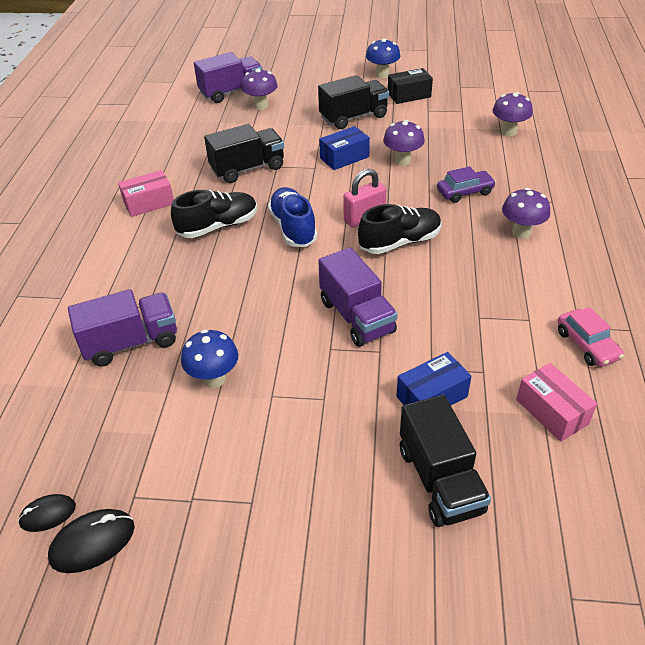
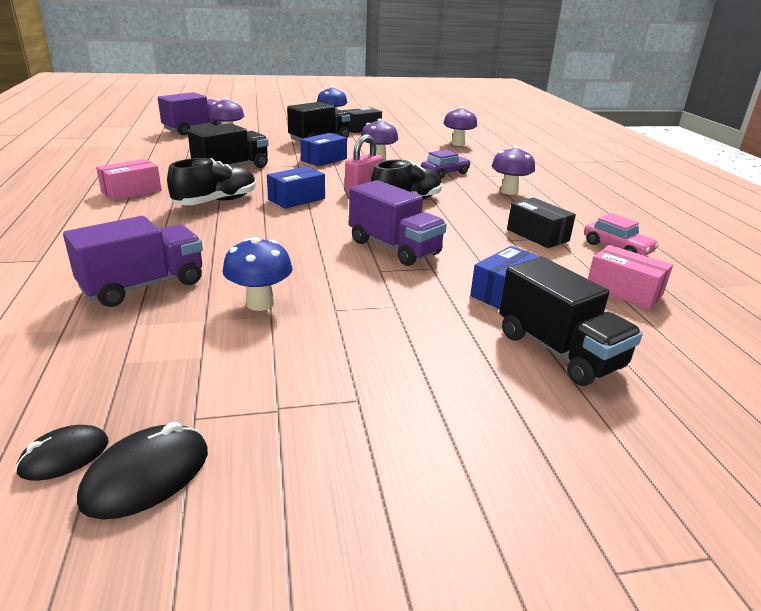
camera: 20 degrees left, 15 degrees down
blue shoe [268,187,317,247] -> blue box [267,166,325,208]
none -> black box [507,198,576,248]

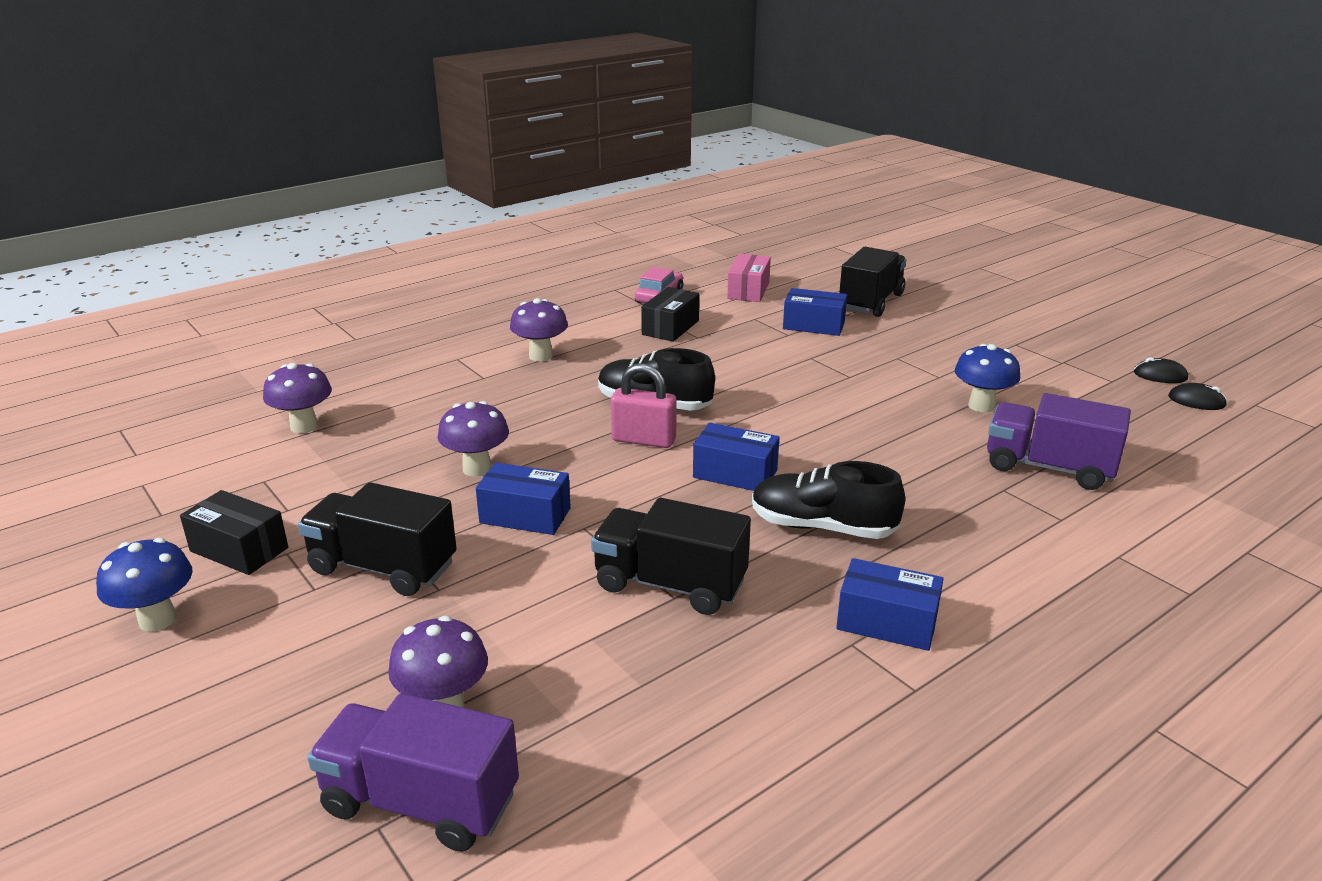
camera: 115 degrees left, 0 degrees up
black mouse [77,422,208,519] -> black mouse [1134,357,1188,383], size x0.66
pink box [96,159,162,201] -> blue box [836,558,944,651]
purple truck [349,180,447,266] -> none
purple car [421,150,471,179] -> none

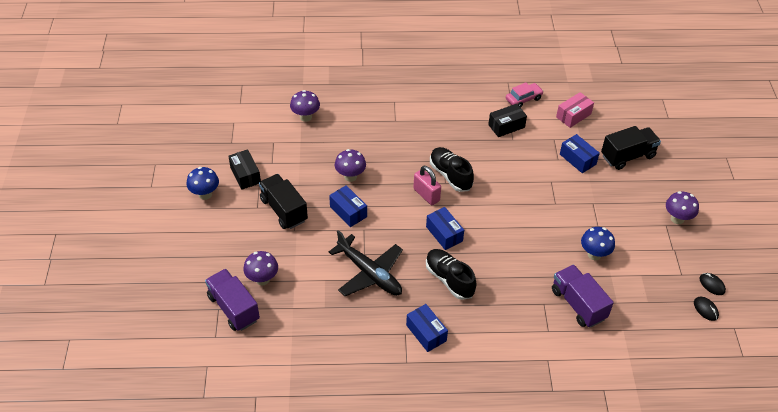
camera: 35 degrees right, 20 degrees up
purple mushroom [510,298,568,361] -> purple mushroom moved to [666,191,699,224]
black truck [591,498,751,615] -> black plane [329,230,403,296]

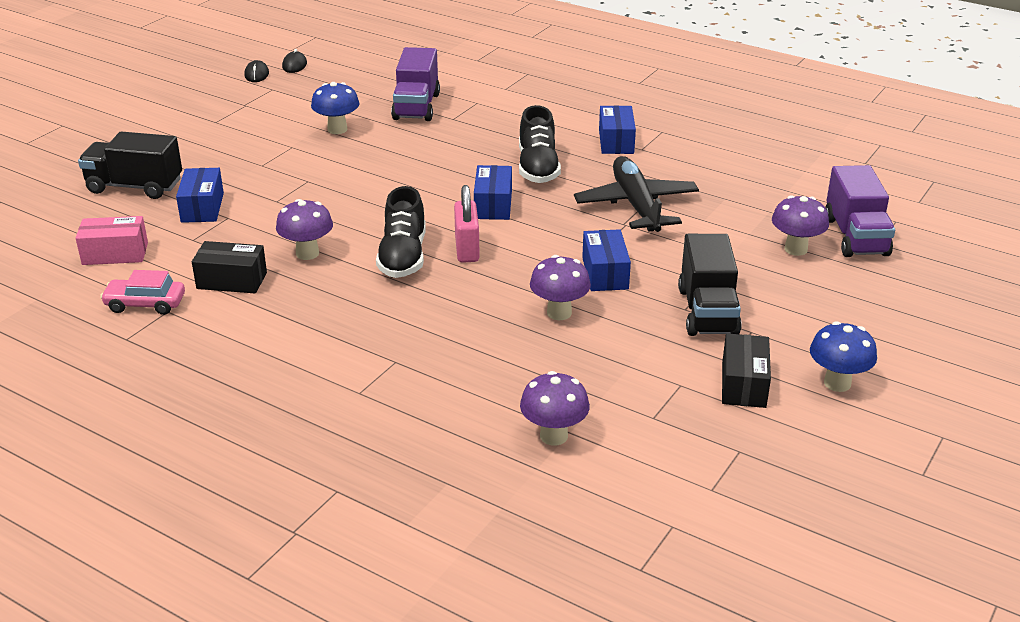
camera: 145 degrees left, 15 degrees down
purple mushroom [666,191,699,224] -> purple mushroom moved to [276,199,333,260]

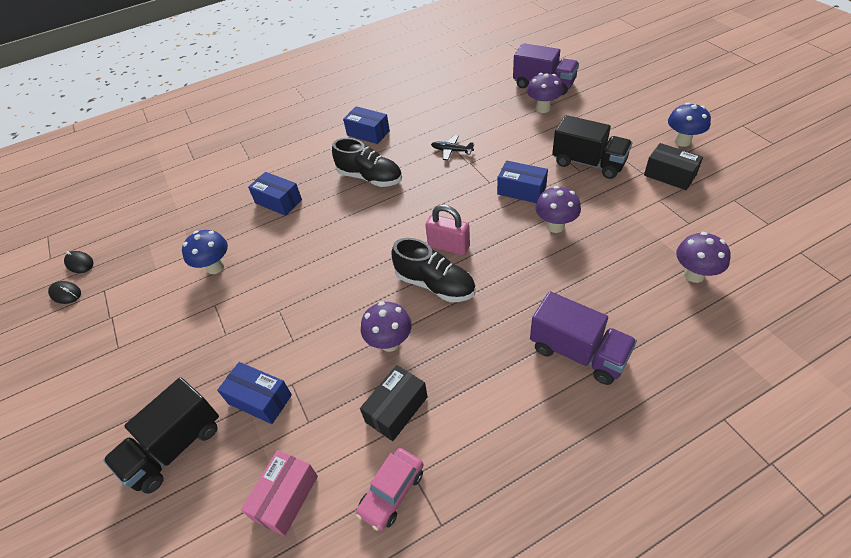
camera: 55 degrees left, 15 degrees up
purple truck [391,47,440,121] -> purple truck moved to [530,291,637,385]
blue box [474,165,512,220] -> blue box moved to [248,172,302,216]
black plane [574,156,699,232] -> black plane [431,135,474,160], size x0.45

